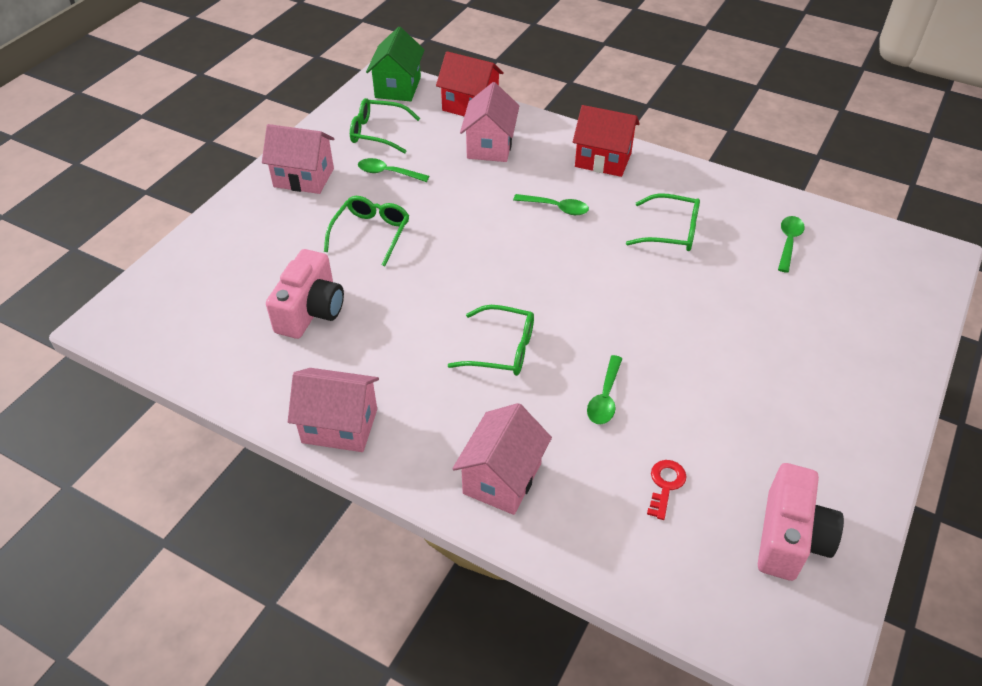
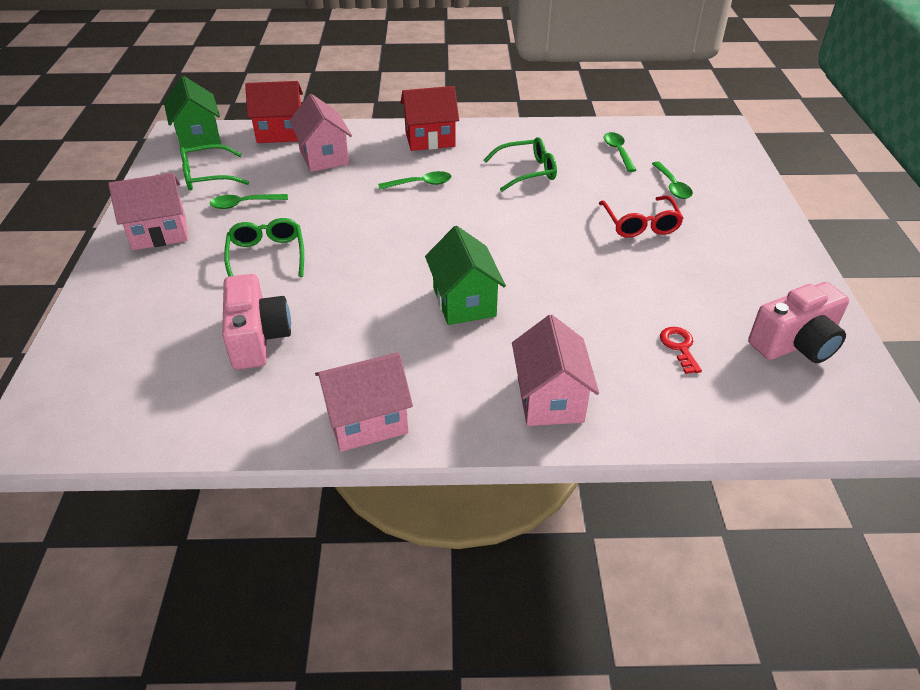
camera: 30 degrees left, 5 degrees down
green glasses [448,305,534,376] -> green house [425,226,506,325]
green spoon [587,355,622,424] -> green spoon moved to [652,162,693,199]
pink camera [758,463,844,581] -> pink camera turned 75 degrees clockwise [748,282,849,363]
none -> red glasses [599,196,684,238]

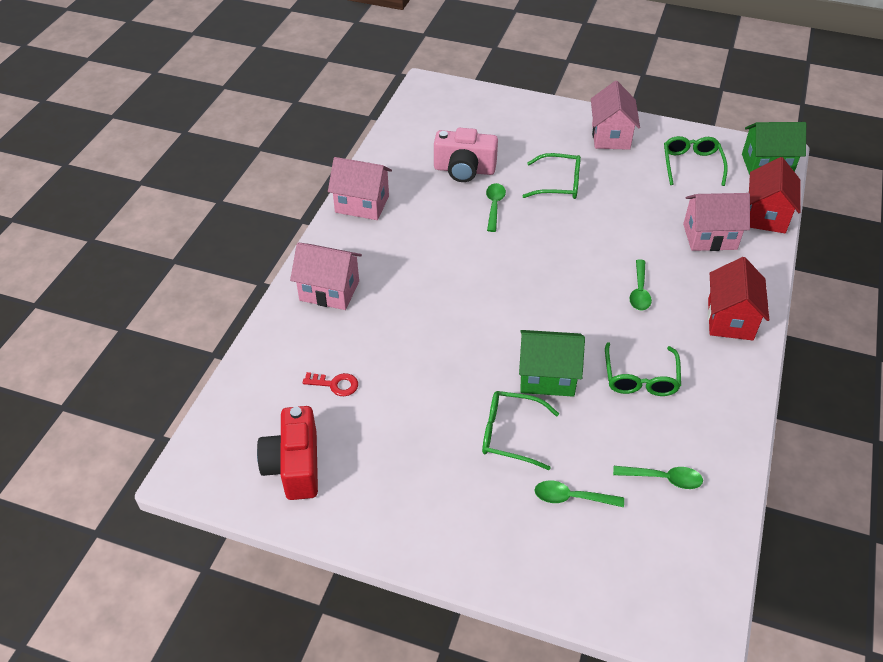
camera: 110 degrees right, 5 degrees up
green spoon [210,194,288,209] -> green spoon moved to [486,183,506,232]
pink house [315,352,413,452] -> pink house turned 75 degrees counterclockwise [328,157,392,220]
green house [425,226,506,325] -> green house moved to [519,330,585,397]
red glasses [599,196,684,238] -> green glasses [482,391,559,470]
pink camera [748,282,849,363] -> red camera [257,406,318,500]

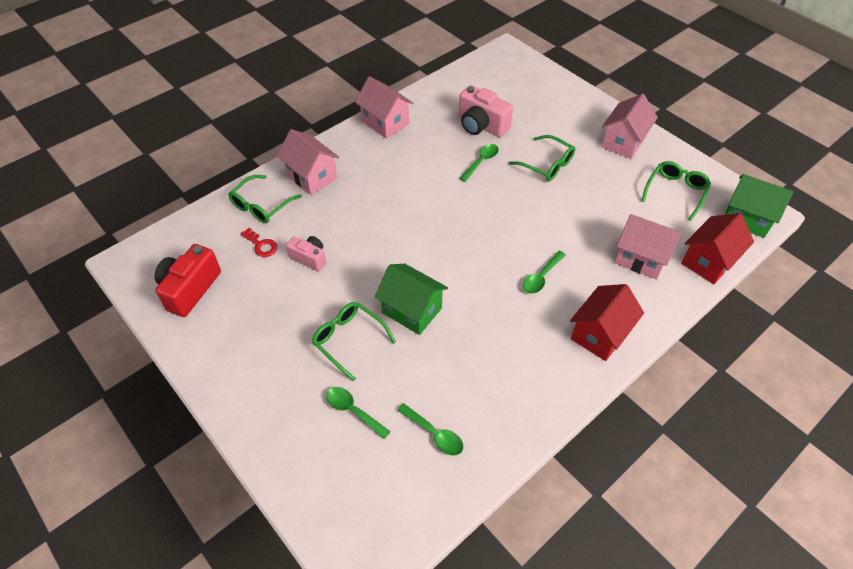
camera: 30 degrees right, 5 degrees up
green glasses [605,342,681,396] -> green glasses moved to [228,175,302,223]
none -> pink camera [286,236,326,271]

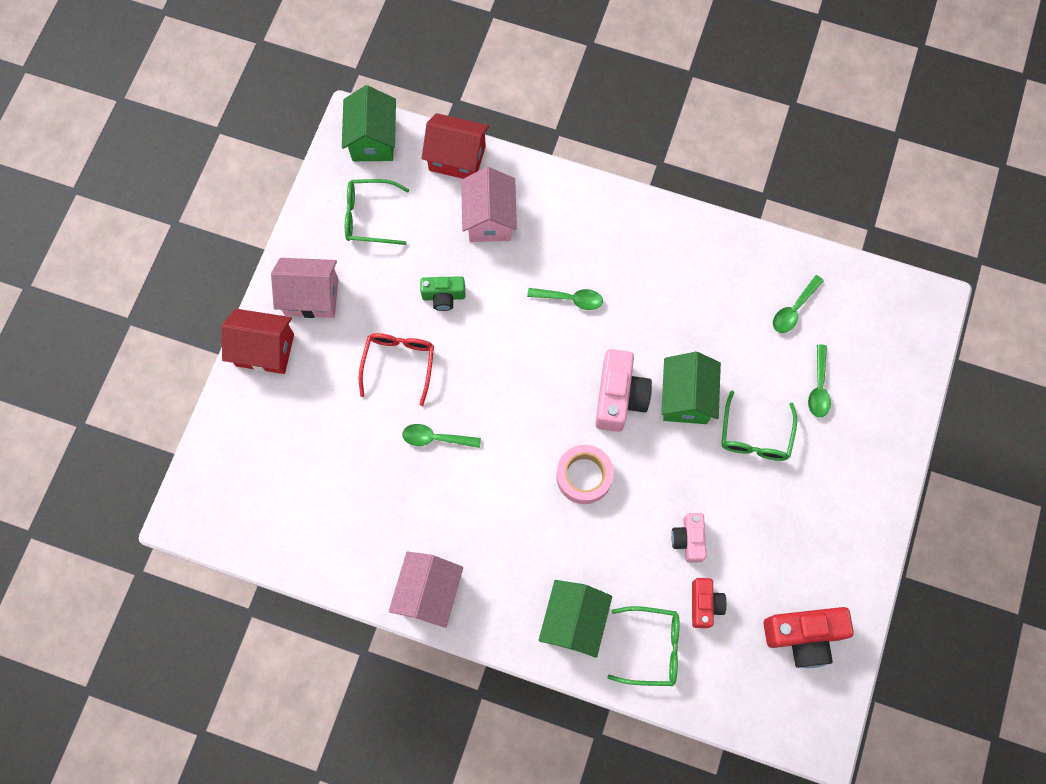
camera: 120 degrees left, 20 degrees up
red key [241,228,278,257] -> red camera [692,578,726,628]
pink house [277,129,340,195] -> green house [538,580,612,658]
green spoon [397,403,463,456] -> green spoon turned 150 degrees counterclockwise [773,275,824,333]
pink camera [459,85,513,137] -> pink camera moved to [595,349,652,432]
green glasses [509,135,575,181] -> red glasses [359,333,434,406]
red house [570,284,644,361] -> red house moved to [222,309,294,374]
none -> green camera [420,276,465,311]
none -> pink tape [556,445,614,504]

